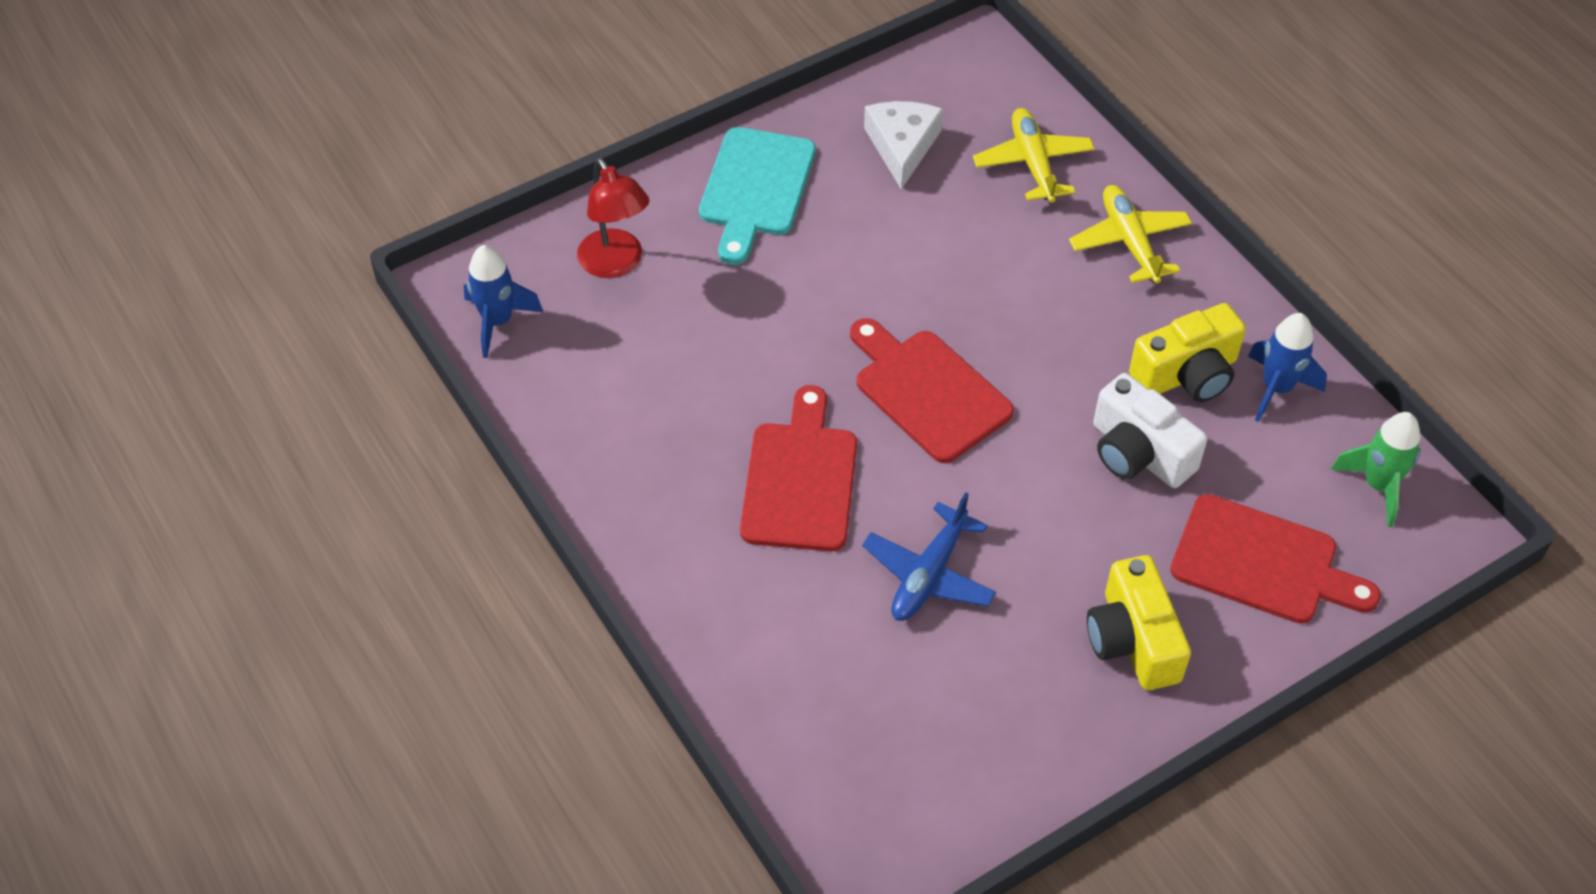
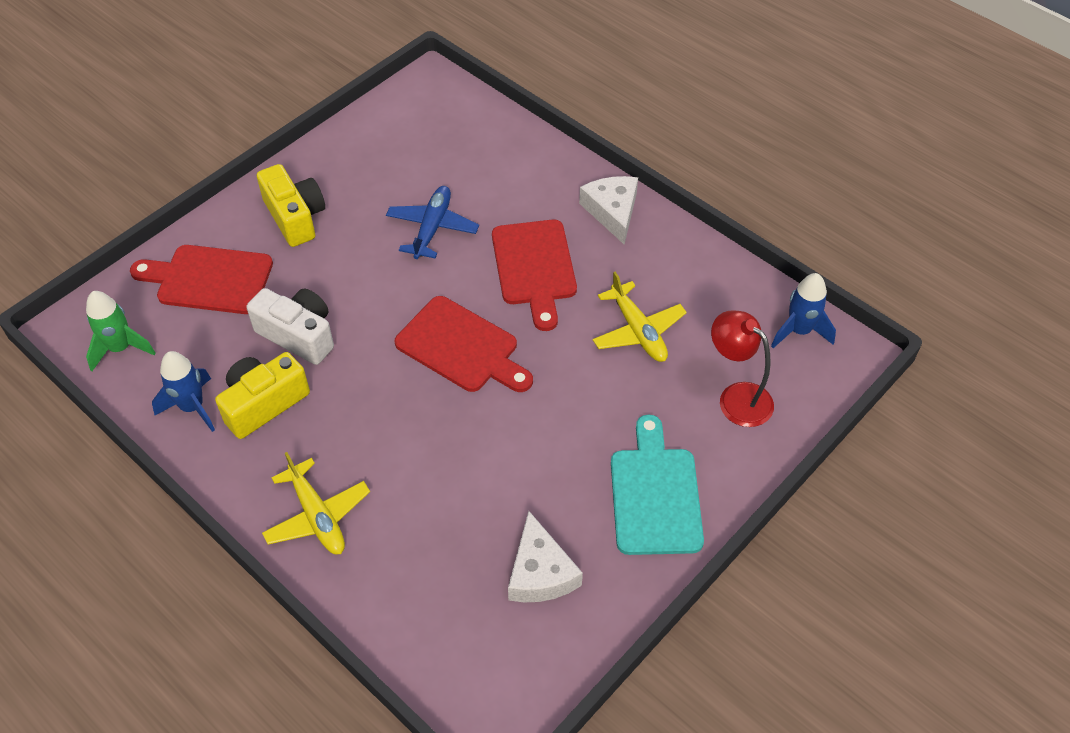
camera: 165 degrees right, 0 degrees up
yellow plane [973,108,1095,203] -> yellow plane moved to [593,272,687,362]
none -> white cheese [579,176,638,244]

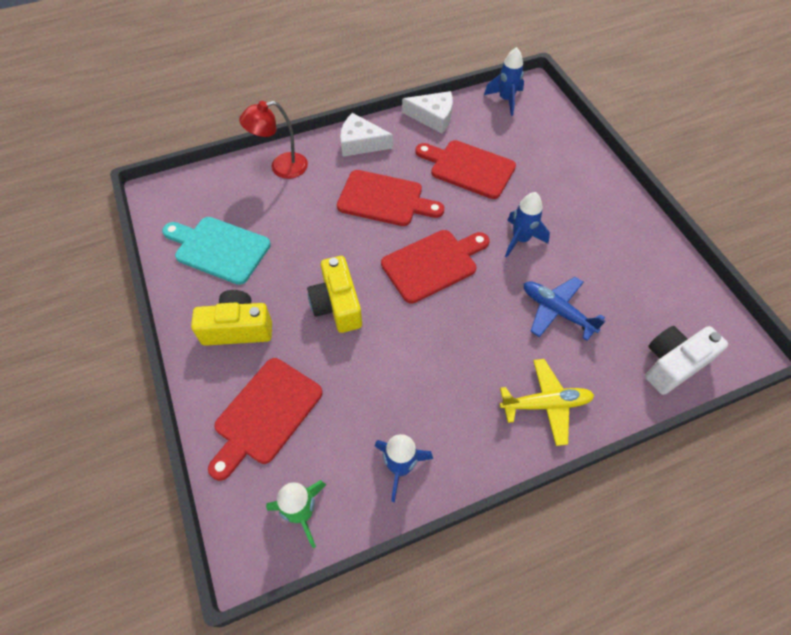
camera: 65 degrees left, 5 degrees up
yellow camera [215,352,310,439] -> yellow camera moved to [307,256,362,333]
white camera [247,288,334,365] -> white camera moved to [645,326,728,395]
blue plane [386,186,479,259] -> blue plane moved to [524,277,606,341]
white cheese [508,511,583,602] -> white cheese moved to [402,91,453,133]
yellow plane [593,272,687,362] -> red cutting board [415,140,516,199]
turquoise cutting board [611,415,704,555] -> turquoise cutting board moved to [162,217,271,285]
red lamp [711,310,774,427] -> red lamp moved to [239,101,308,179]
none -> blue rocket [505,192,550,257]

